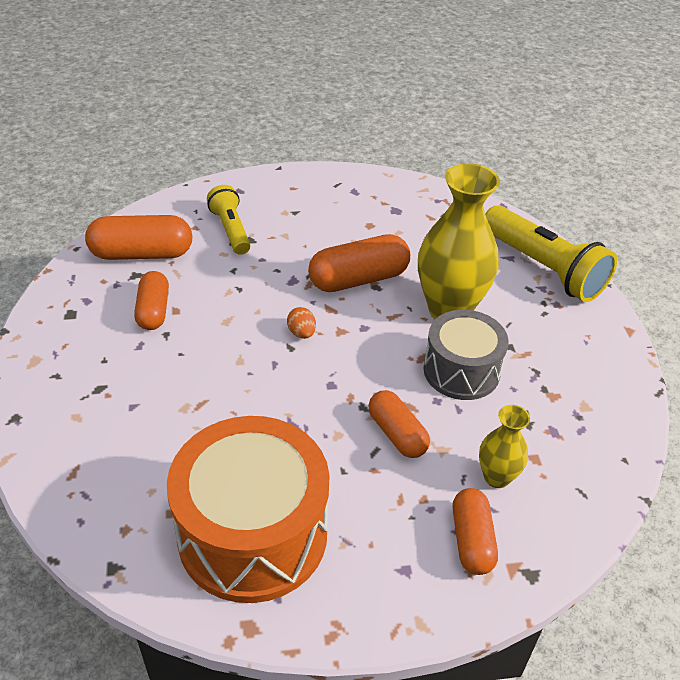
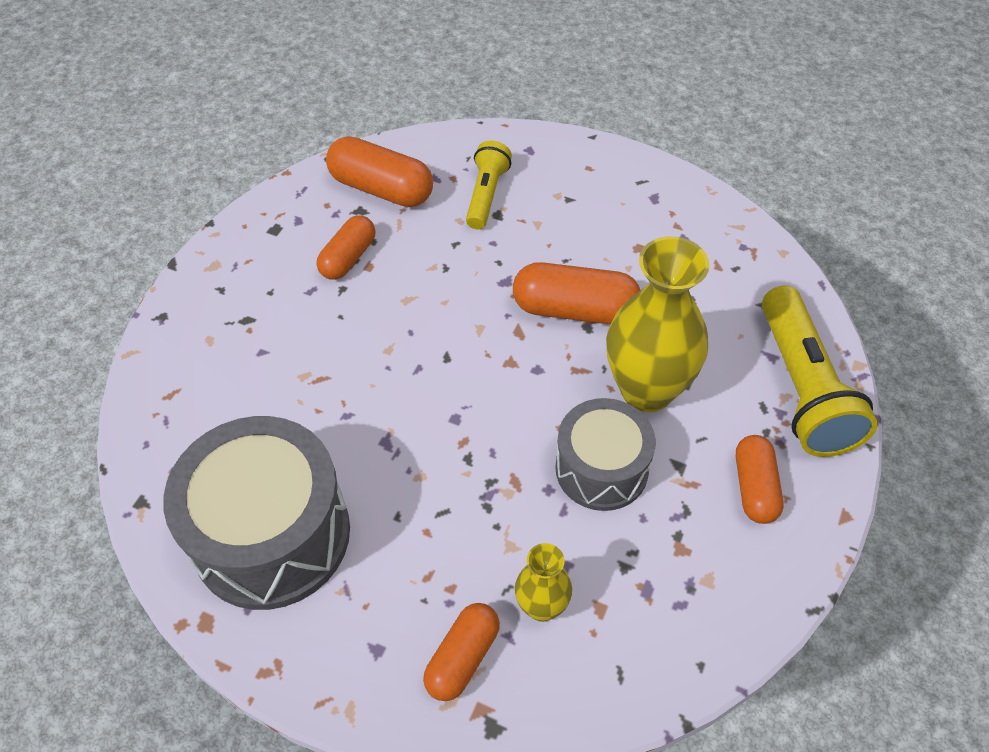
camera: 35 degrees right, 10 degrees up
orange drum [167,416,330,603] -> grey drum [163,416,350,610]
orange egg [287,307,316,339] -> none
orange capsule [368,390,430,458] -> orange capsule moved to [736,435,784,524]

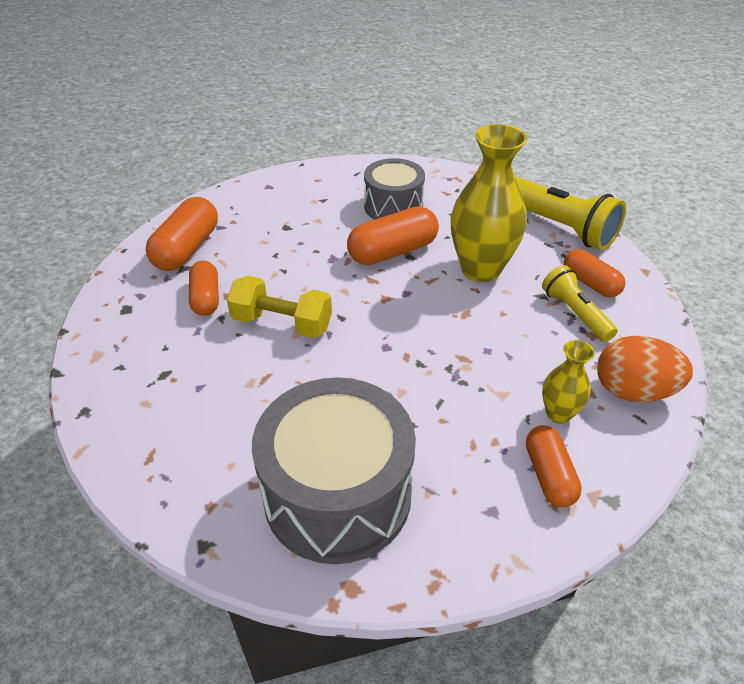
camera: 40 degrees left, 10 degrees down
orange capsule [326,136,433,207] -> orange capsule turned 60 degrees counterclockwise [146,197,218,271]
yellow flashlight [466,141,512,229] -> yellow flashlight moved to [542,265,618,342]
grey drum [555,398,656,511] -> grey drum moved to [364,158,425,220]
none -> yellow dumbbell [227,276,332,338]
none -> orange egg [597,336,693,402]

